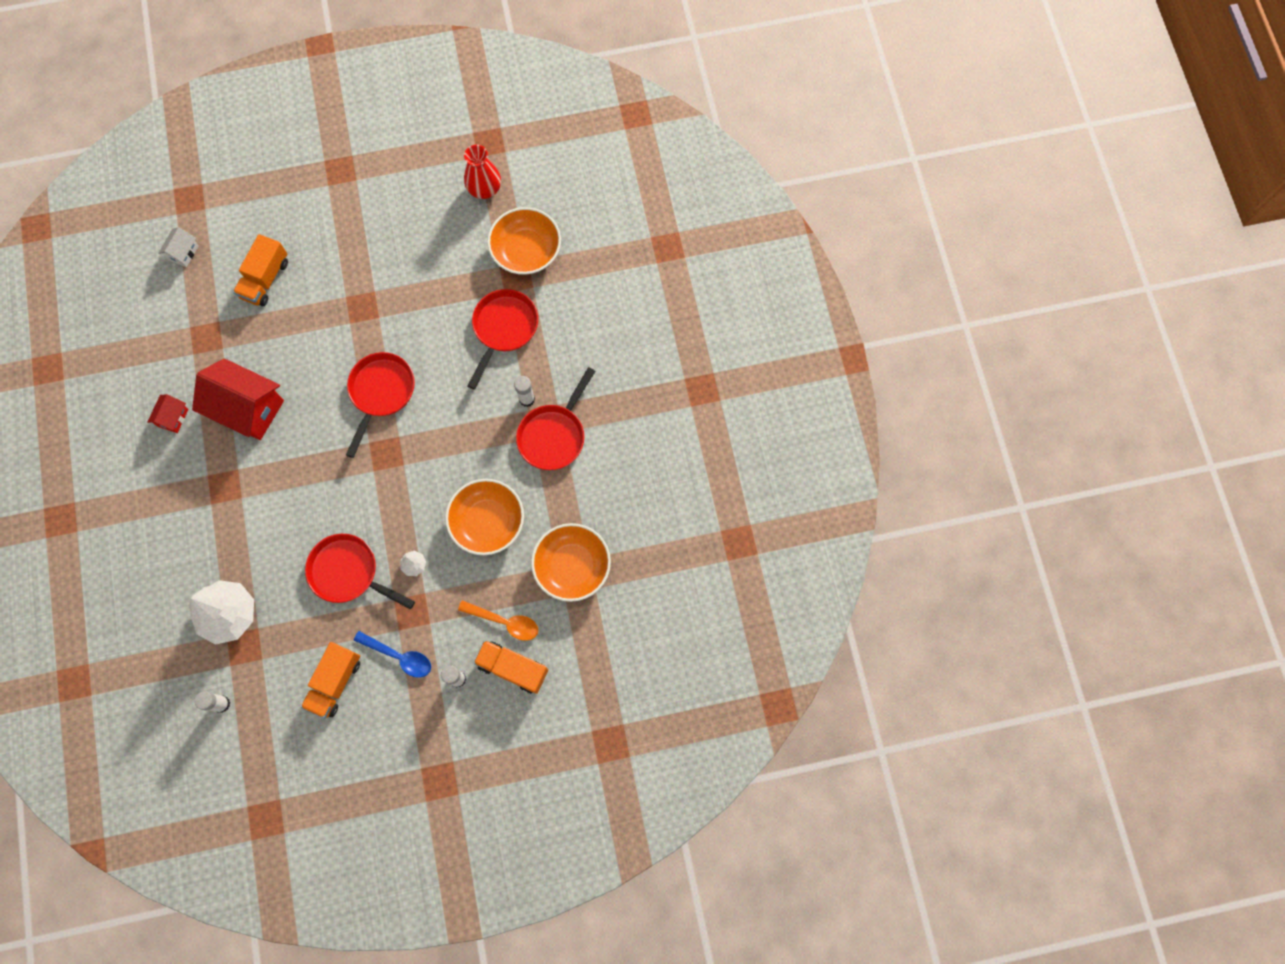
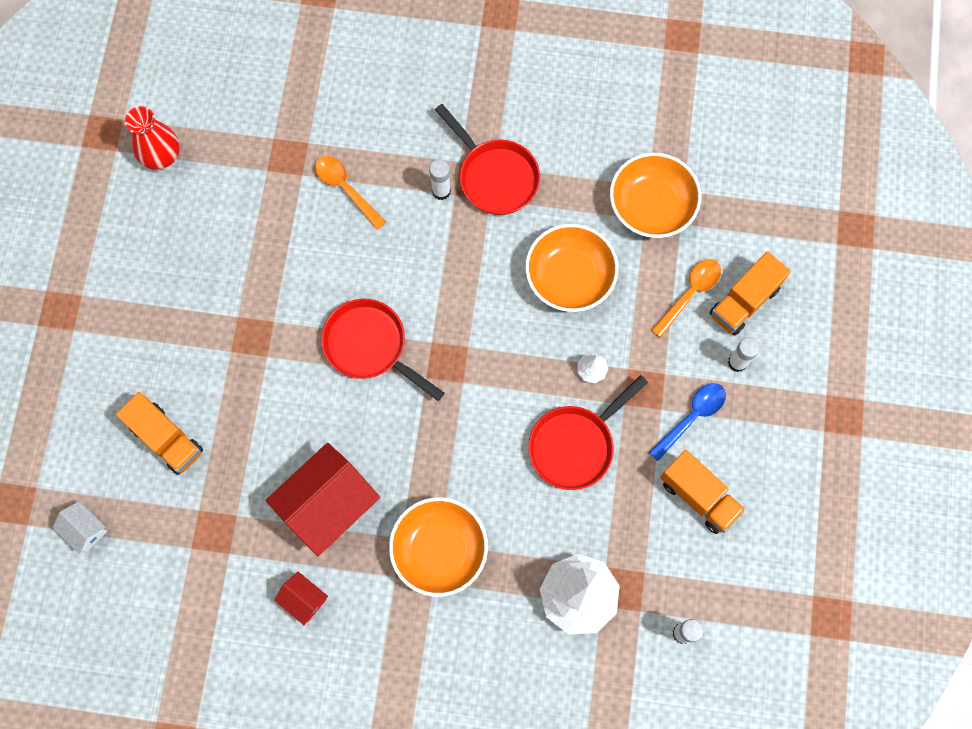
camera: 70 degrees left, 0 degrees up
red pan [468,289,538,389] -> orange spoon [315,156,386,229]
orange bowl [487,207,561,275] -> orange bowl moved to [389,497,488,597]

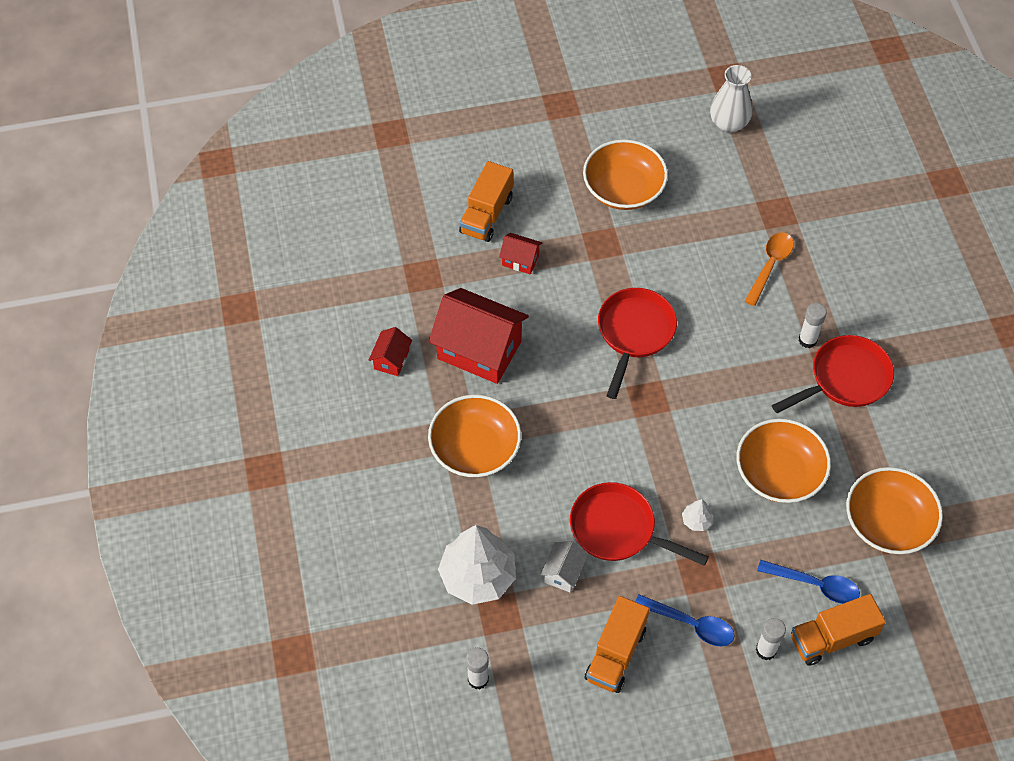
camera: 70 degrees right, 15 degrees down
white house [53,501,107,554] -> white house moved to [540,541,588,592]
red vase [125,106,179,170] -> white vase [710,65,752,133]
red pan [435,104,540,215] -> red pan turned 150 degrees counterclockwise [772,335,894,413]
orange spoon [651,259,721,338] -> blue spoon [757,560,860,604]
orange truck [709,252,791,336] -> orange truck turned 45 degrees counterclockwise [791,594,886,666]
none -> red house [499,233,542,275]
none -> orange bowl [583,139,668,210]

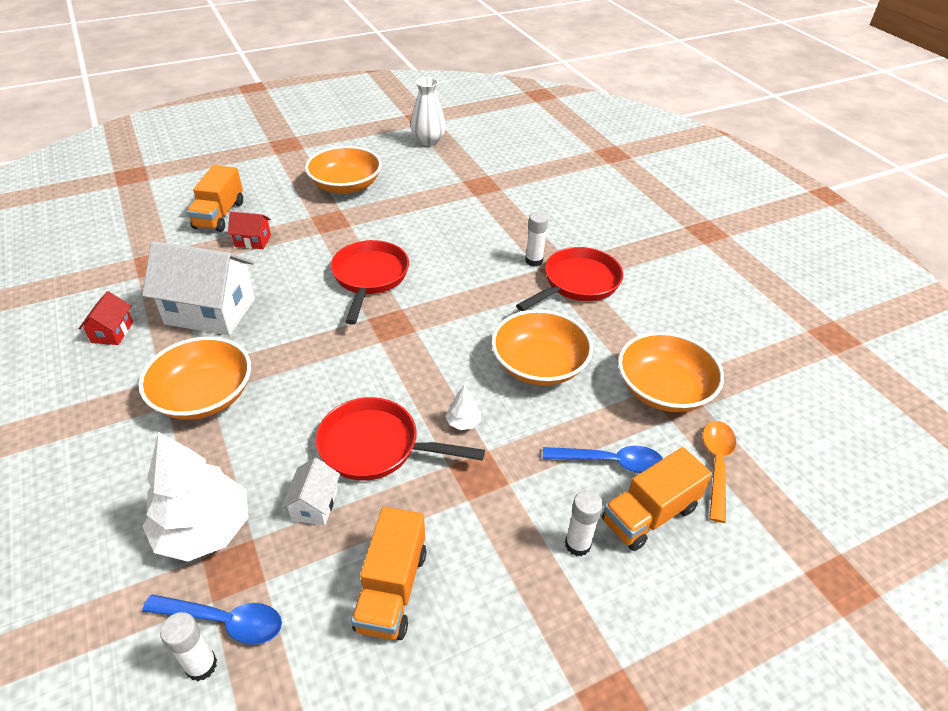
camera: 15 degrees left, 15 degrees down
red house [428,288,529,384] -> white house [142,241,255,336]
blue spoon [635,594,735,646] -> blue spoon moved to [142,595,282,645]
orange spoon [745,232,794,306] -> orange spoon moved to [702,421,736,523]

